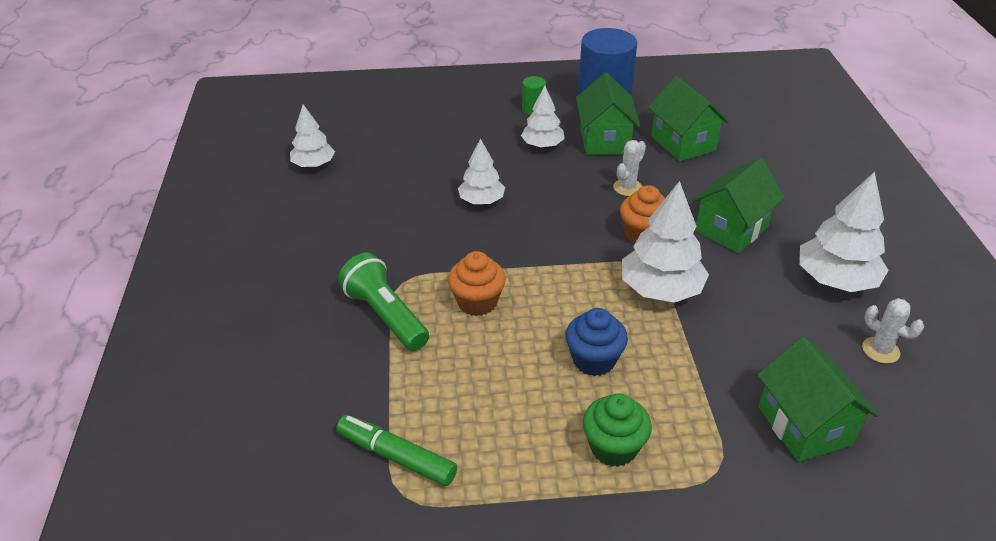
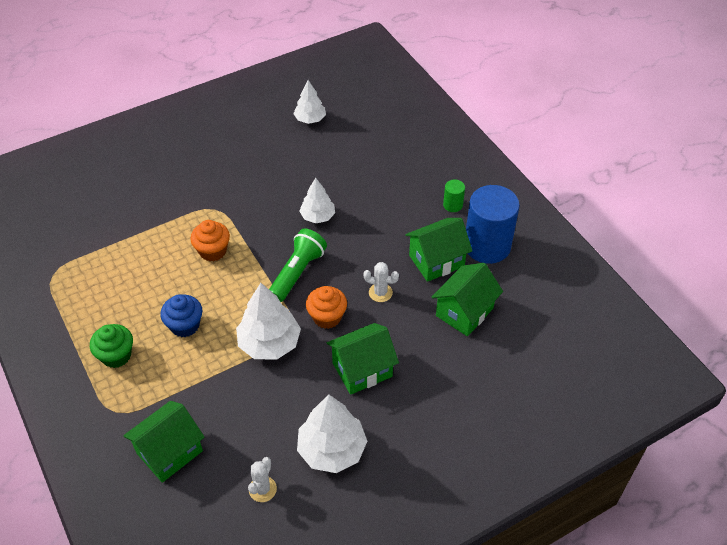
camera: 65 degrees right, 10 degrees up
green marker [336,415,457,486] -> none
green flashlight [338,253,429,351] -> green flashlight moved to [269,229,327,302]
white tree [521,86,565,148] -> none
green house [693,158,785,253] -> green house turned 45 degrees counterclockwise [327,323,399,395]

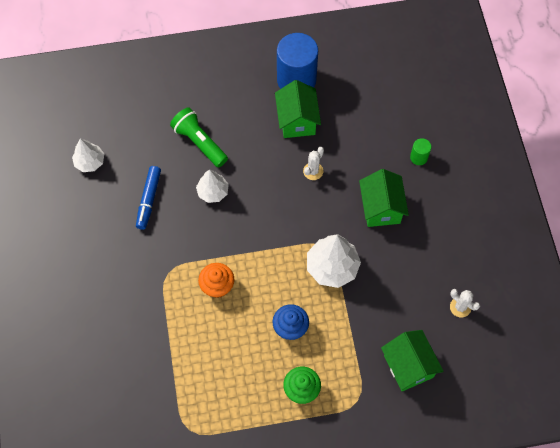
camera: 70 degrees left, 15 degrees up
green flashlight [269,229,327,302] -> green flashlight moved to [170,107,228,167]
white tree [297,394,367,473] -> none
orange cupcake [306,286,347,329] -> none
green house [432,263,503,336] -> none
green cylinder [443,179,465,212] -> green cylinder moved to [410,138,431,165]
none -> blue marker [136,166,161,230]

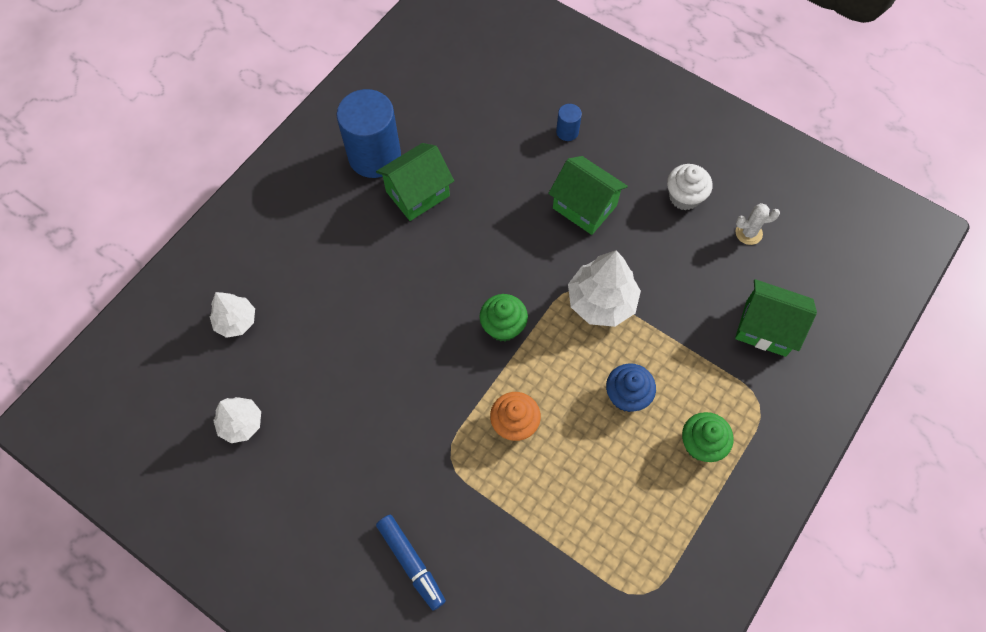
camera: 45 degrees left, 0 degrees up
blue marker [136,166,161,230] -> blue marker moved to [376,515,446,610]
green flashlight [170,107,228,167] -> none
white tree [196,170,229,203] -> white tree moved to [210,292,255,338]
green house [275,80,321,138] -> green house turned 75 degrees counterclockwise [376,143,454,221]
white cactus [303,147,324,180] -> none
green cylinder [410,138,431,165] -> blue cylinder [556,104,582,141]
none -> green cupcake [480,294,528,341]
none -> white cupcake [667,164,712,210]

